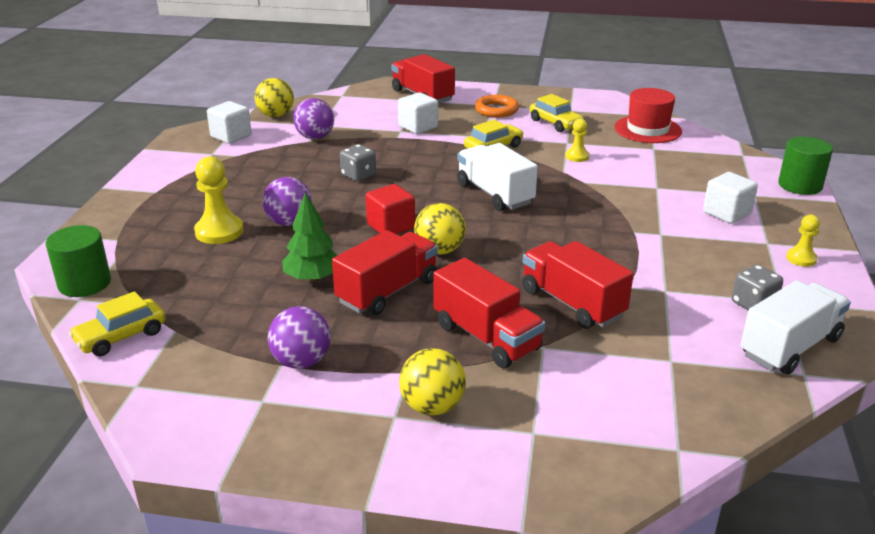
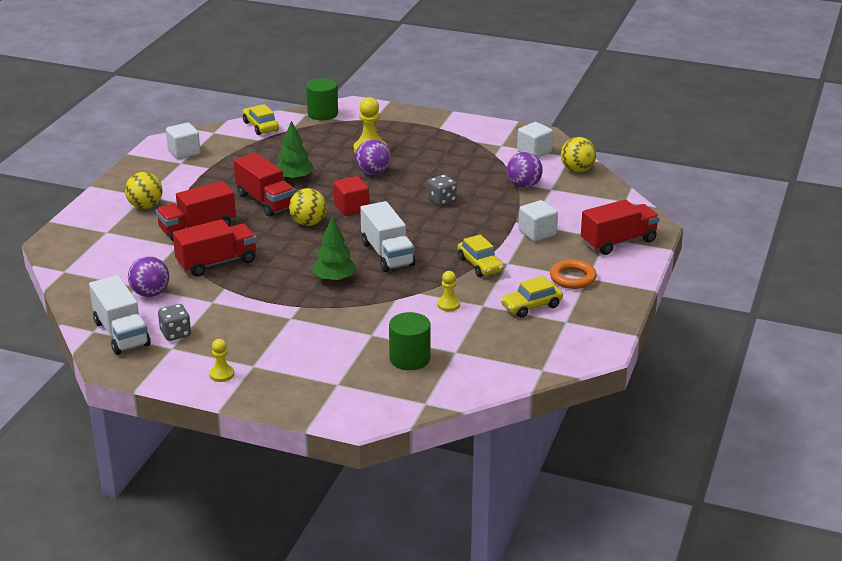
camera: 100 degrees right, 0 degrees up
purple ball [268,306,331,369] -> purple ball moved to [128,256,169,297]
white truck [457,143,538,211] -> white truck turned 90 degrees clockwise [360,201,415,272]
red hat [614,88,682,143] -> none
white cube [703,172,758,224] -> white cube moved to [166,122,200,159]
green cylinder [778,136,833,195] -> green cylinder moved to [389,312,431,370]
none -> green tree [312,217,357,282]

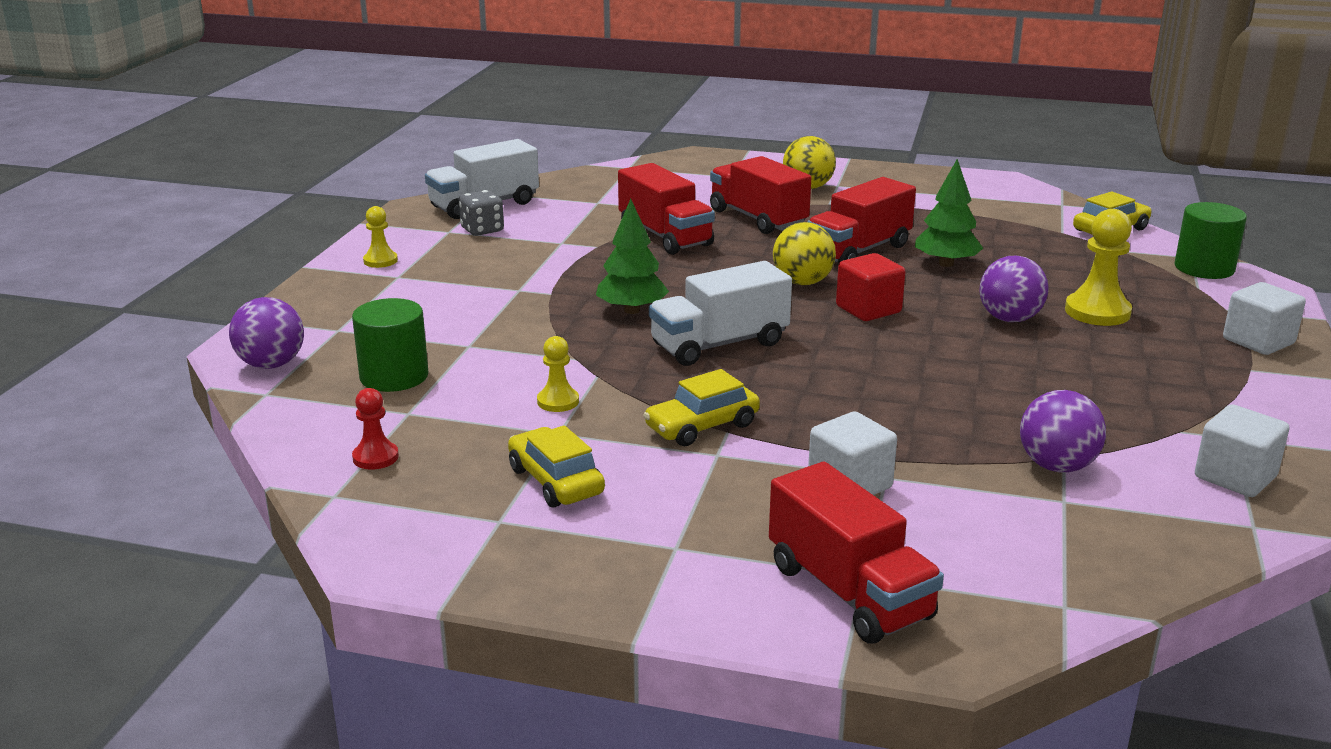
camera: 85 degrees right, 5 degrees down
purple ball [128,256,169,297] -> purple ball moved to [229,297,304,369]
white cube [166,122,200,159] -> white cube moved to [1223,282,1306,355]
grey dice [427,175,457,206] -> none
orange ring [550,259,597,289] -> none
yellow ball [561,137,596,172] -> none
none -> red pawn [352,388,399,470]

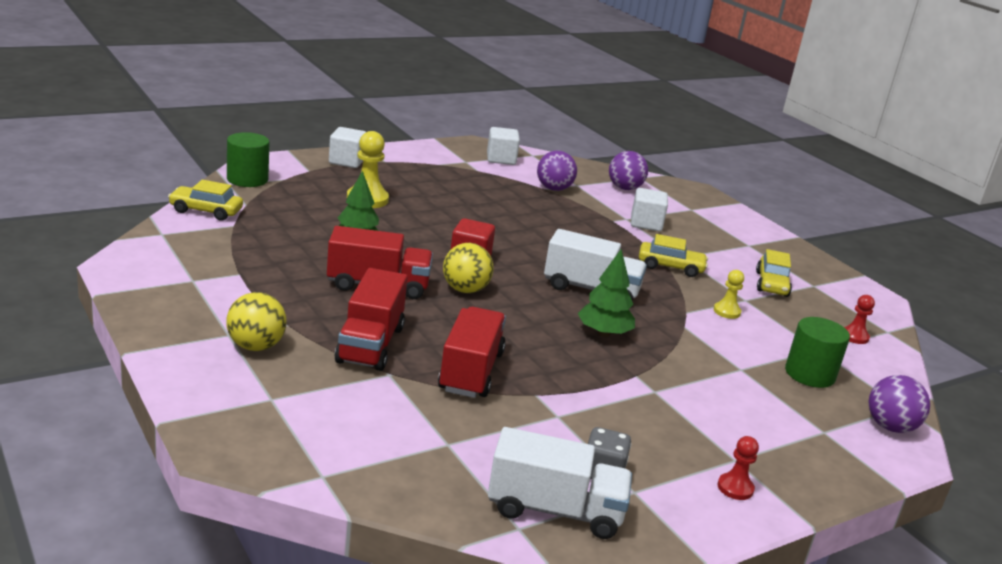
camera: 140 degrees left, 0 degrees up
yellow pawn [363,206,398,268] -> red pawn [718,436,759,500]
red truck [769,462,944,644] -> none
purple ball [979,256,1049,322] -> purple ball moved to [609,151,648,190]

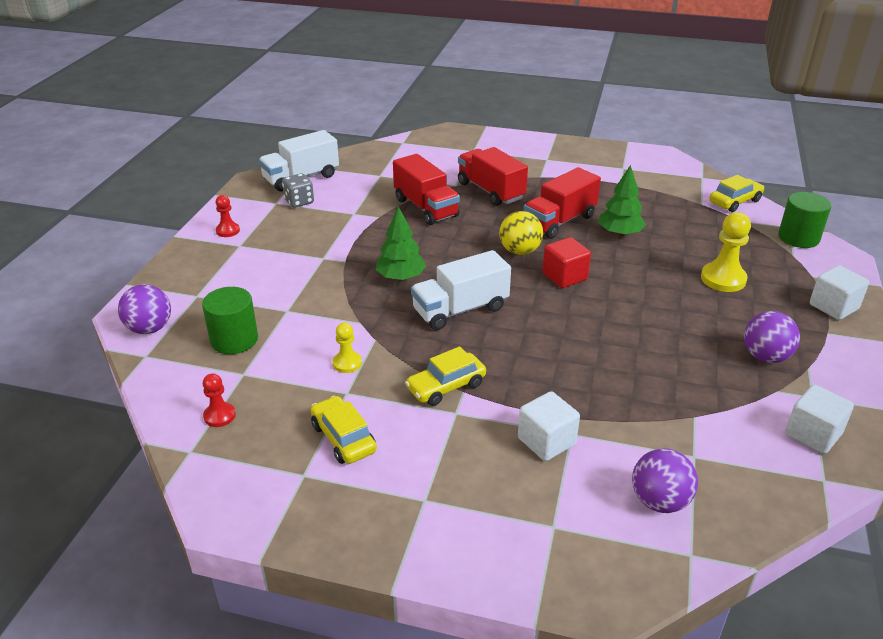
camera: 140 degrees right, 10 degrees up
yellow ball [226,292,286,351] -> none
purple ball [537,150,577,191] -> purple ball moved to [744,311,800,363]

